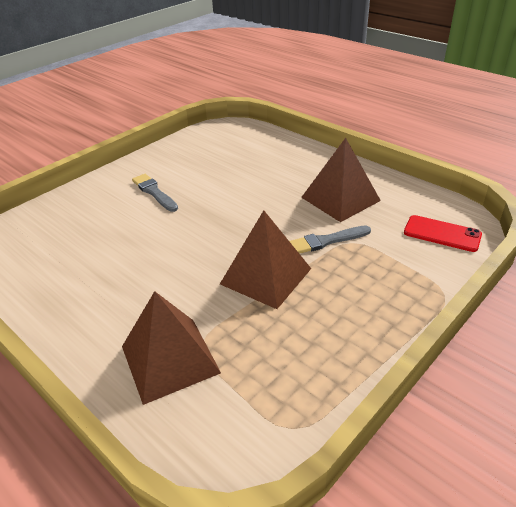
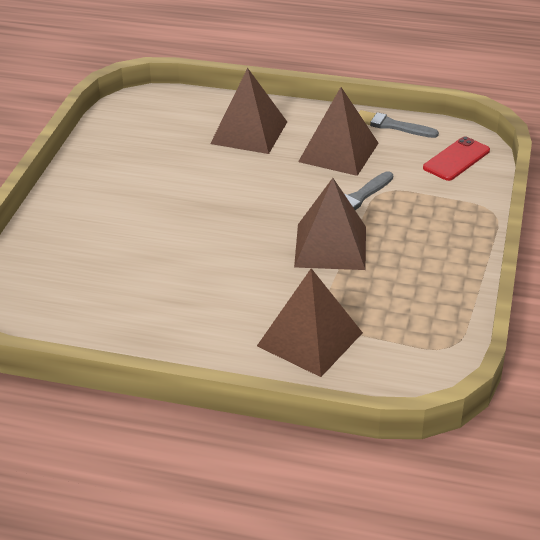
camera: 30 degrees left, 0 degrees up
grey brush [132,174,178,212] -> grey brush moved to [359,110,439,138]
red phone [404,215,482,252] -> red phone turned 45 degrees counterclockwise [423,137,490,181]
none -> brown pyramid [210,68,287,154]

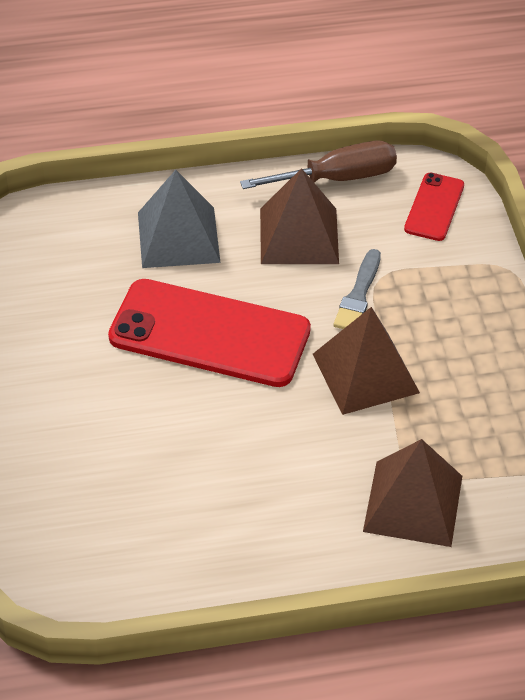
camera: 25 degrees left, 10 degrees up
brown pyramid [210,68,287,154] -> grey pyramid [138,170,221,268]
grey brush [359,110,439,138] -> brown screwdriver [240,141,397,189]
none -> red phone [108,279,311,387]

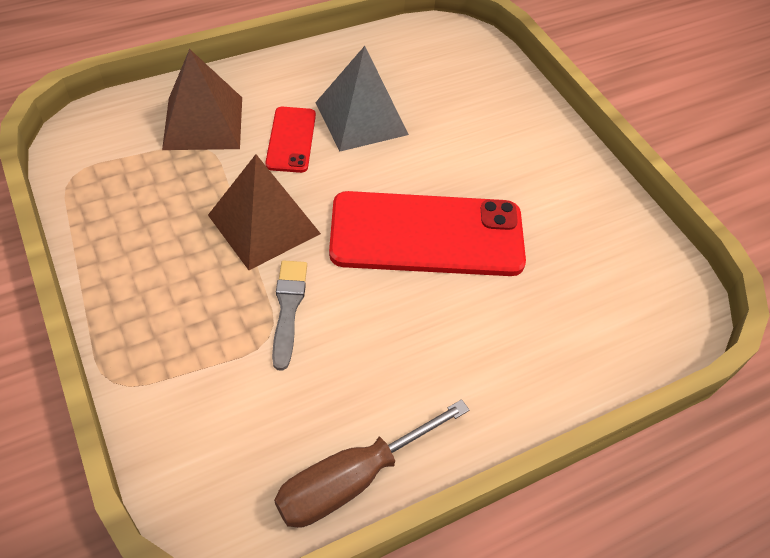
camera: 160 degrees right, 5 degrees up
grey pyramid [138,170,221,268] -> grey pyramid moved to [315,46,409,152]
brown pyramid [260,168,339,264] -> none
red phone [404,173,464,241] -> red phone moved to [265,107,316,173]

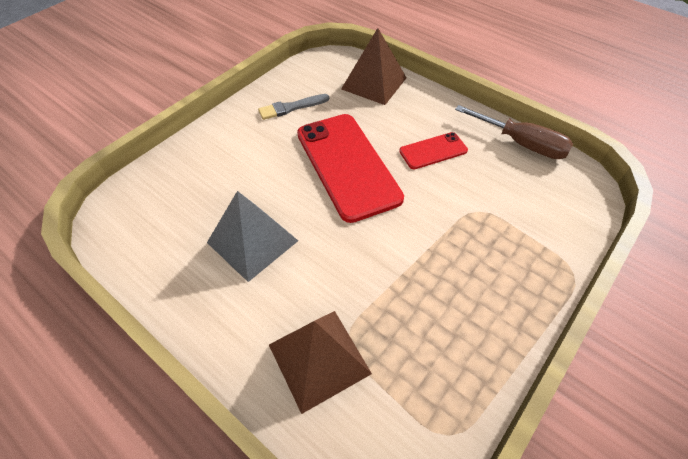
camera: 110 degrees left, 0 degrees up
brown pyramid [208,154,321,270] -> brown pyramid moved to [341,28,406,105]
red phone [265,107,316,173] -> red phone moved to [399,132,468,169]
grey brush [272,260,307,371] -> grey brush moved to [258,94,329,120]

